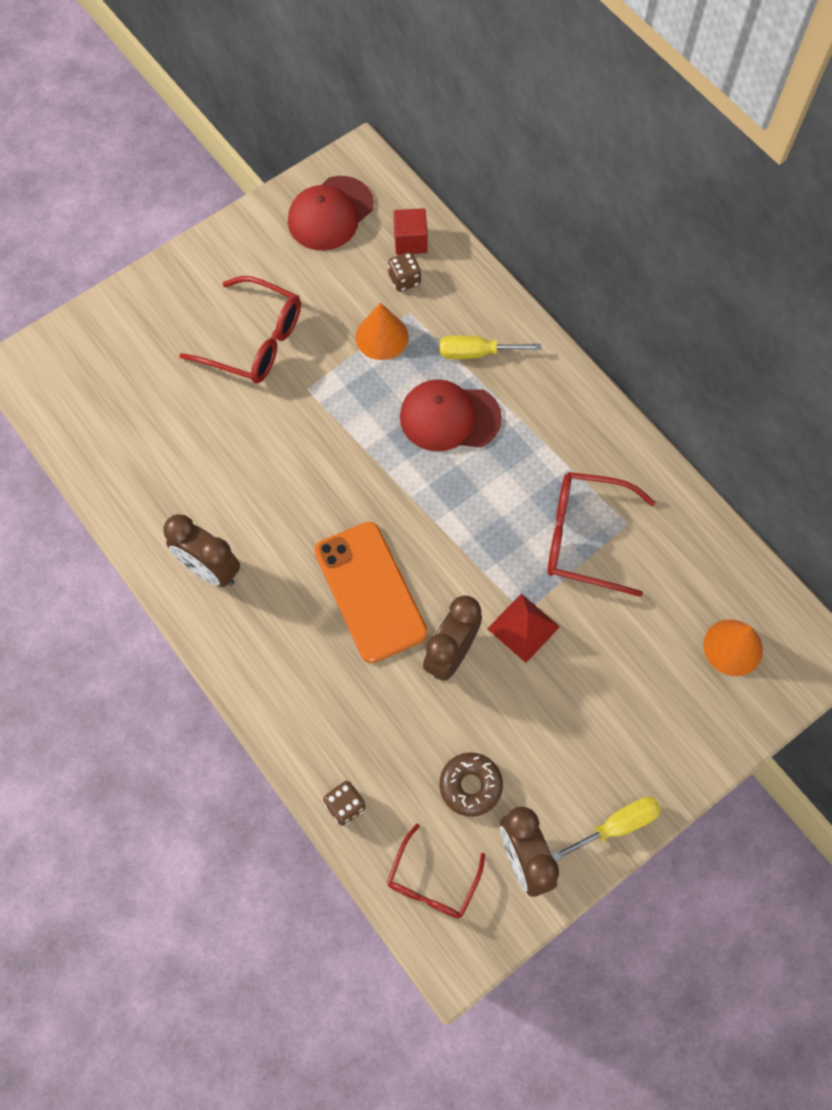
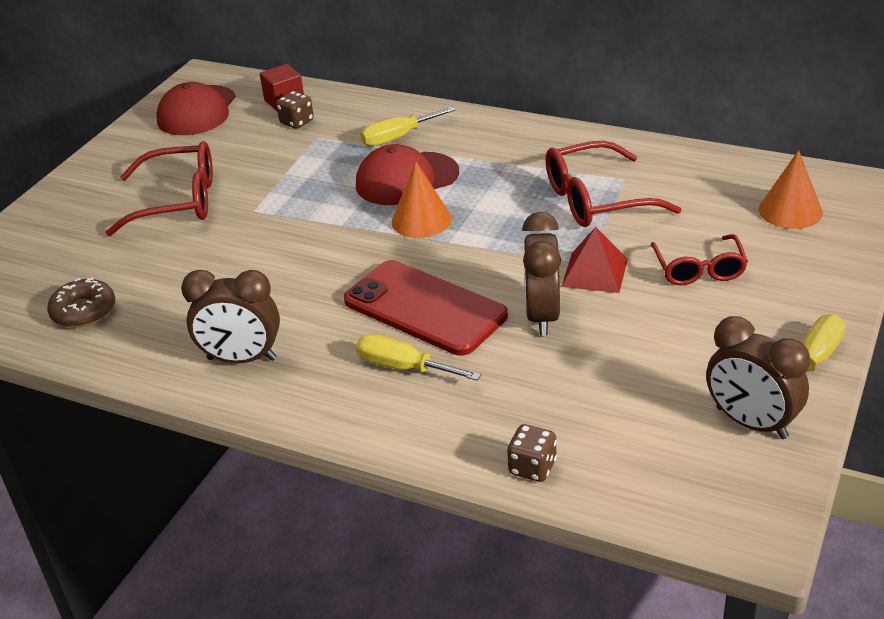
camera: 25 degrees left, 30 degrees down
orange phone [314,522,428,663] -> red phone [344,260,508,356]
orange cone [355,303,409,360] -> orange cone moved to [392,162,452,238]
red glasses [387,823,485,919] -> red glasses moved to [651,234,748,285]
brown donut [439,752,503,817] -> brown donut moved to [47,277,115,328]
none -> yellow screwdriver [356,334,481,381]

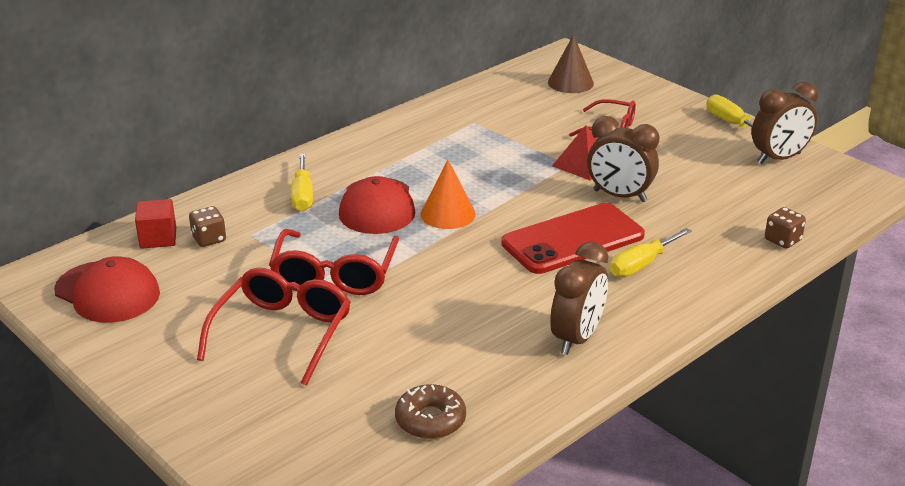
camera: 70 degrees left, 5 degrees down
red glasses [545,141,681,227] -> red glasses moved to [269,229,399,295]
orange cone [759,150,823,229] -> brown cone [548,34,594,93]

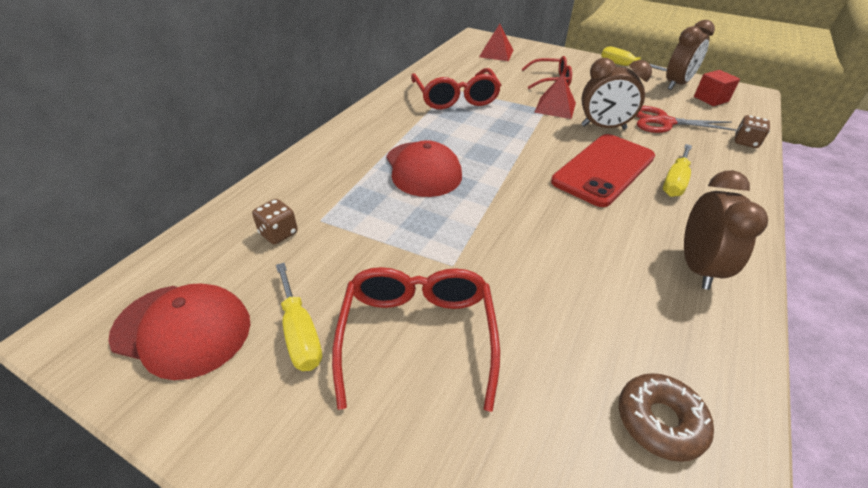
camera: 20 degrees left, 10 degrees up
red cube [135,199,176,249] -> red cube moved to [694,70,740,106]
red glasses [269,229,399,295] -> red glasses moved to [411,68,501,110]
yellow screwdriver [291,153,313,211] -> yellow screwdriver moved to [276,263,322,371]
orange cone [421,160,476,229] -> none
brown cone [548,34,594,93] -> red pyramid [479,24,514,61]
none -> red scissors [636,106,737,133]

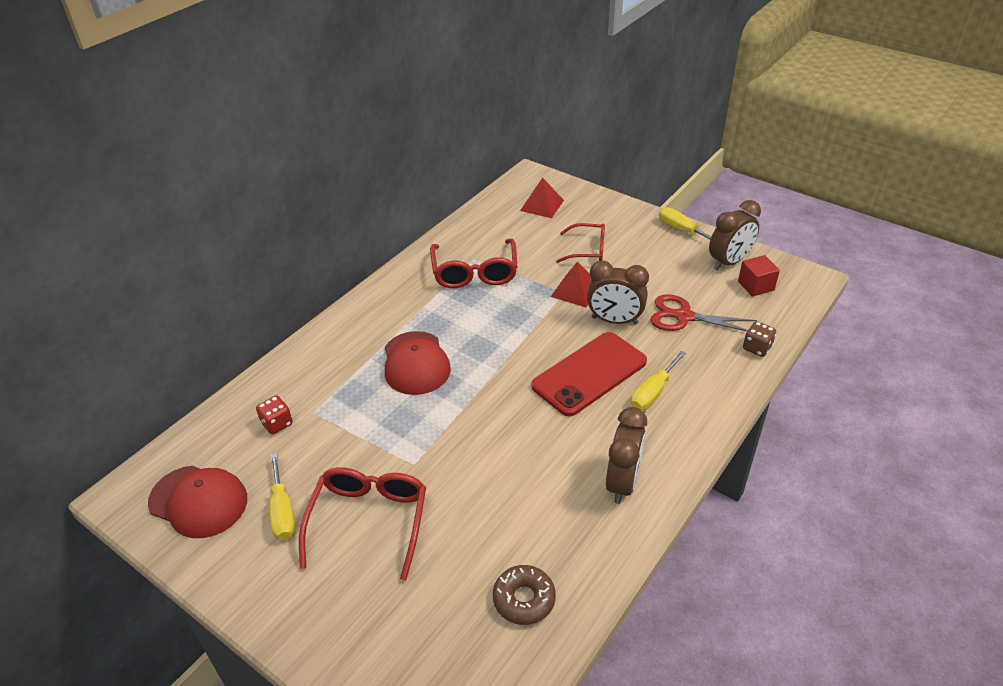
camera: 10 degrees right, 0 degrees up
brown dice [252,199,298,244] -> red dice [256,395,293,434]

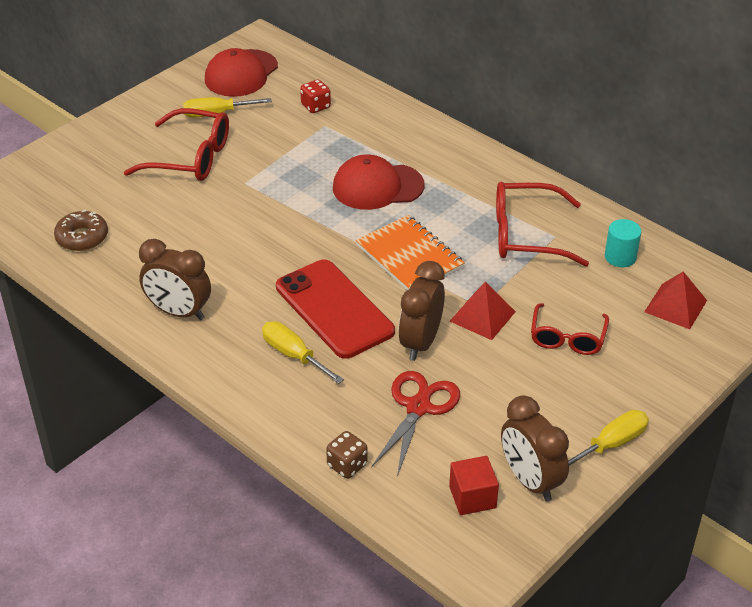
camera: 95 degrees right, 0 degrees up
none -> orange notebook [356,215,465,290]
none -> turquoise cylinder [605,219,641,267]

